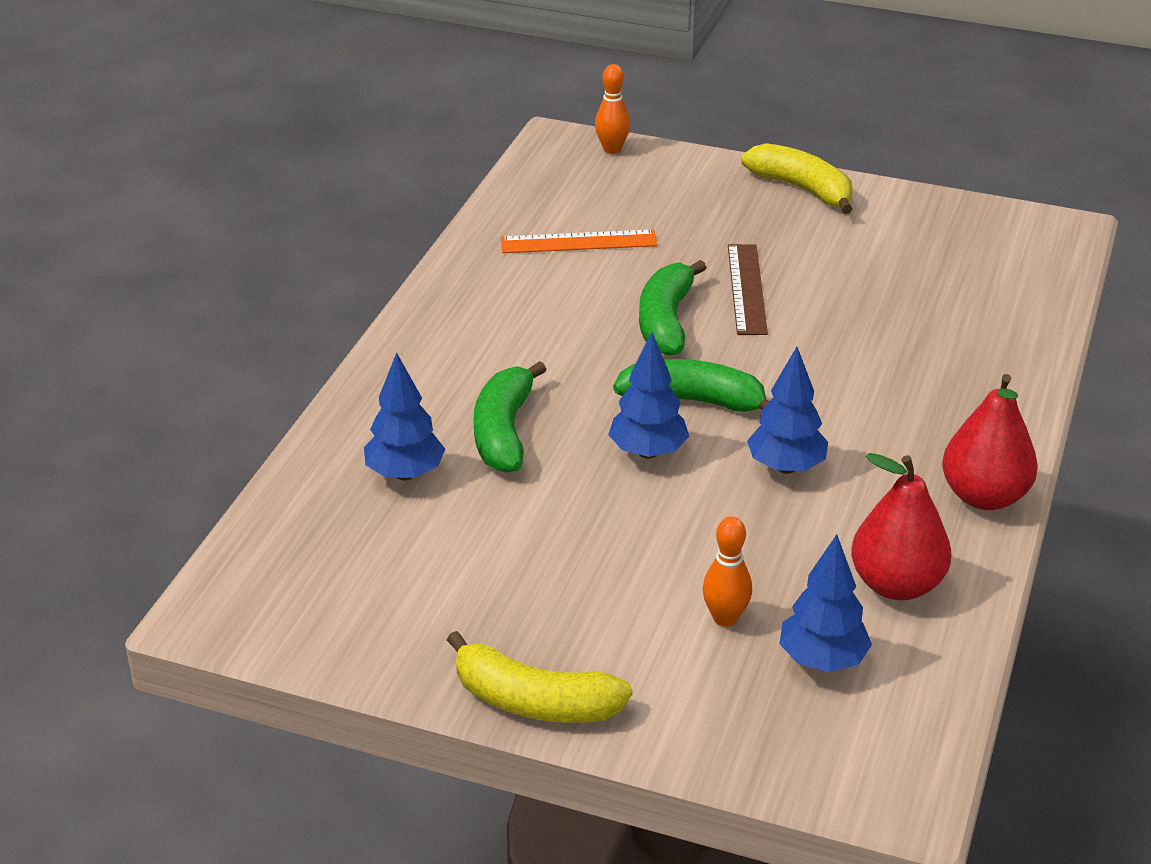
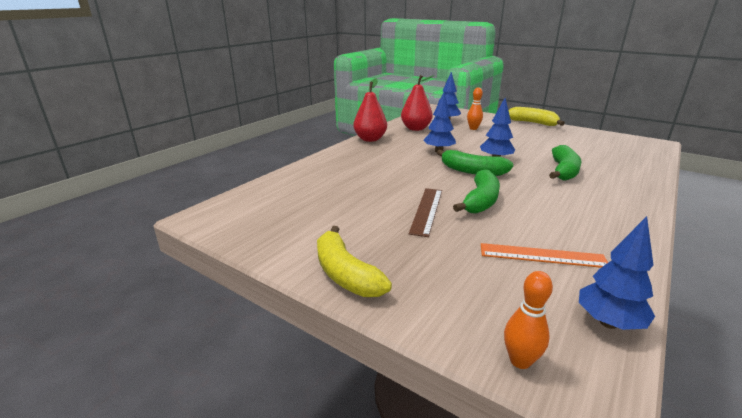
camera: 165 degrees left, 10 degrees down
blue tree [364,353,445,481] -> blue tree moved to [579,216,655,330]

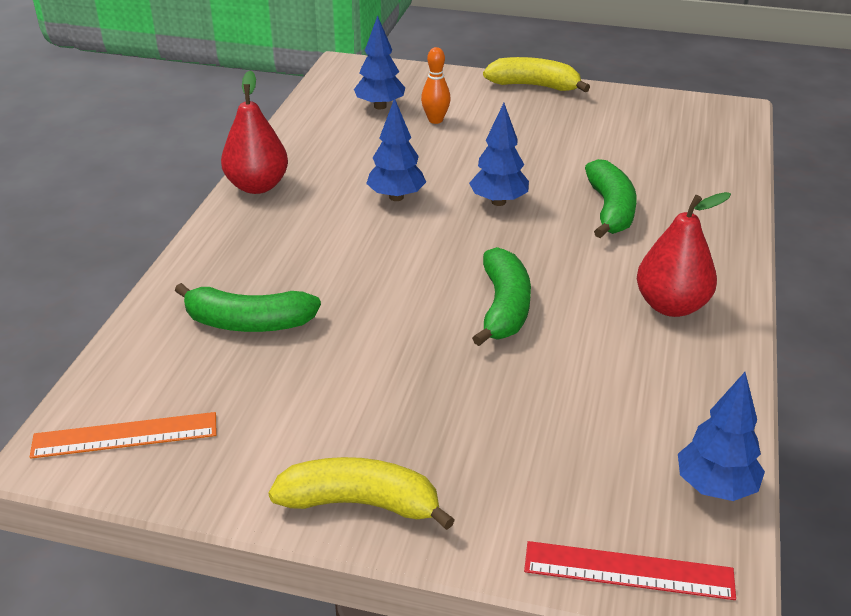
camera: 20 degrees left, 10 degrees up
yellow banana [317,226,392,297] -> yellow banana turned 150 degrees clockwise [269,457,455,530]
red pear [401,75,435,131] -> red pear moved to [637,192,731,317]
brown ruler [409,188,442,237] -> none
green banana [437,150,513,176] -> green banana moved to [175,283,321,332]
orange ruler [481,243,608,268] -> orange ruler moved to [30,412,217,459]
orange bowling pin [504,271,553,369] -> red ruler [524,541,736,600]

